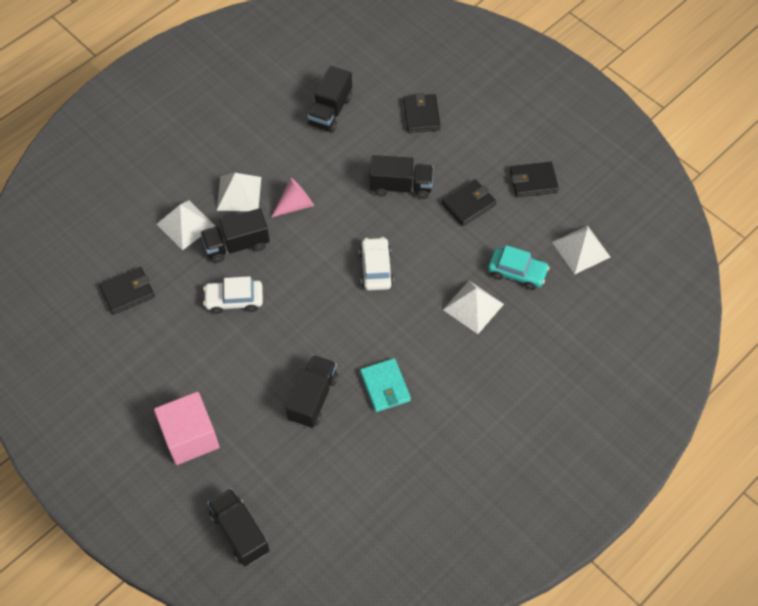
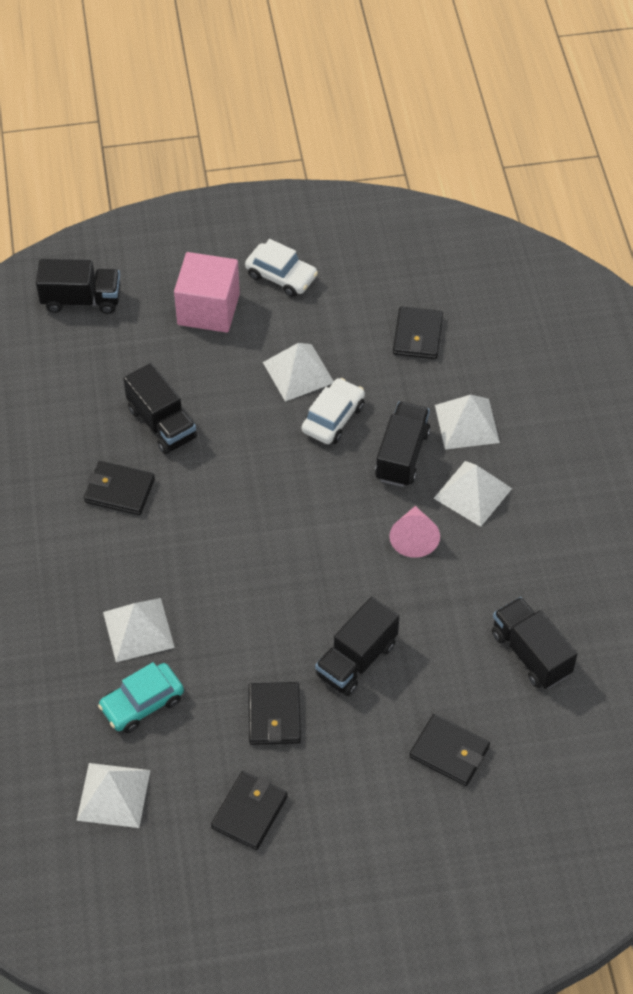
camera: 125 degrees right, 5 degrees down
white car [359,237,394,290] -> white car moved to [245,239,318,297]
turquoise wallet [360,358,411,412] -> black wallet [84,461,155,515]
none -> white pyramid [263,343,334,402]

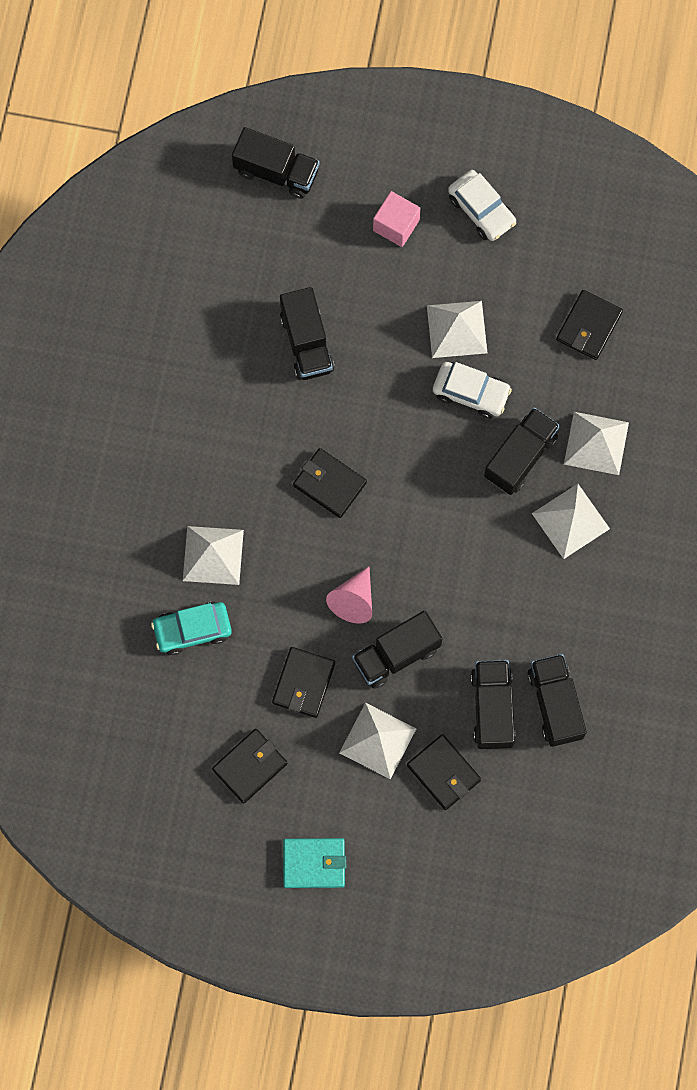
camera: 20 degrees right, 20 degrees up
white pyramid [77,763,150,828] -> white pyramid moved to [339,703,416,779]
black wallet [84,461,155,515] -> black wallet moved to [293,448,367,518]
pink cube [174,252,240,333] -> pink cube [373,191,421,247], size x0.64
white car [302,378,365,444] -> white car turned 60 degrees clockwise [433,362,512,419]
pink cone [389,506,440,558] -> pink cone moved to [326,566,372,624]
none -> turquoise wallet [283,838,346,888]
none -> black truck [471,660,515,749]

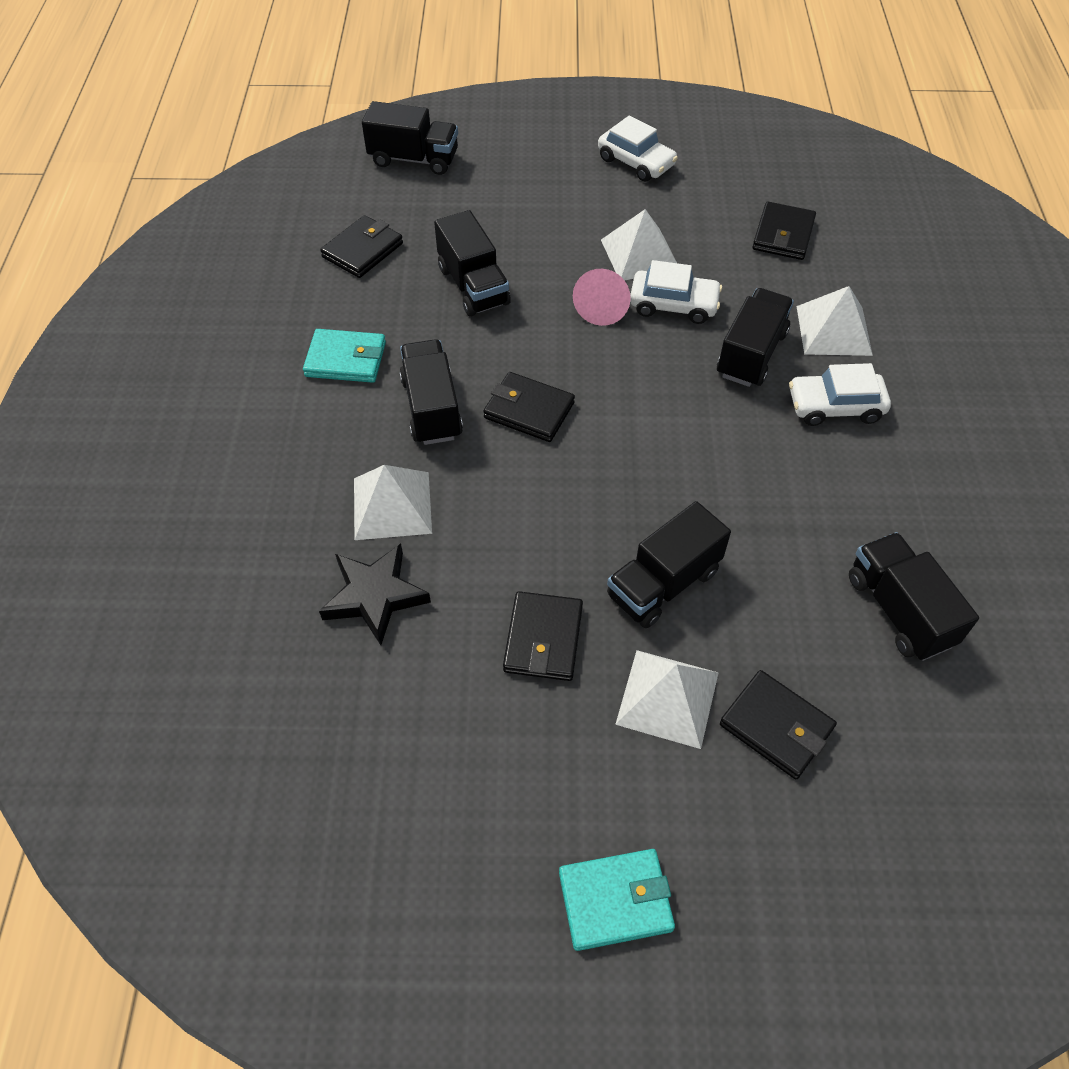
camera: 10 degrees left, 20 degrees down
turquoise car [151,602,232,655] -> black star [319,544,431,645]
black wallet [212,729,287,804] -> black wallet moved to [320,215,403,278]
pink cone [326,566,372,624] -> pink cone moved to [573,269,631,326]
pink cube [373,191,421,247] -> none
black truck [471,660,515,749] -> black truck moved to [400,339,463,445]
white pyramid [532,484,610,559] -> white car [789,363,891,426]
none -> turquoise wallet [303,329,386,383]

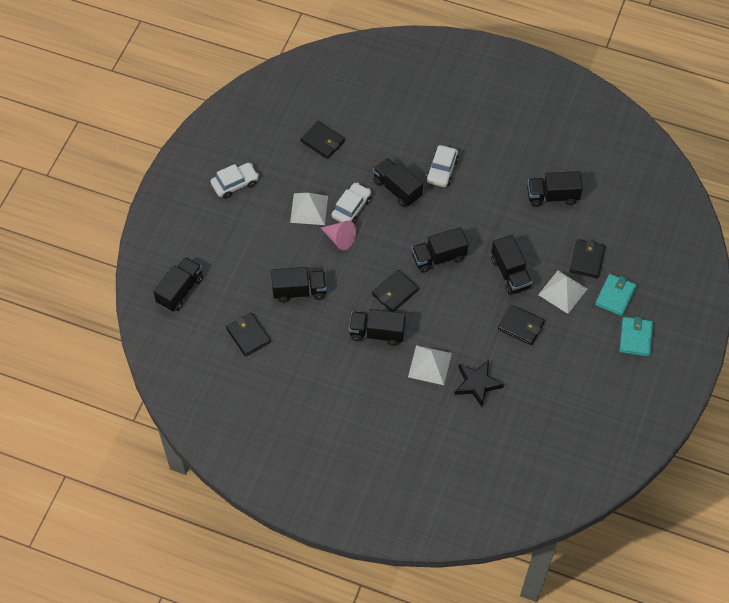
camera: 70 degrees left, 5 degrees up
turquoise wallet [303,329,386,383] -> turquoise wallet moved to [595,274,637,316]
black wallet [720,670,837,780] -> black wallet turned 45 degrees counterclockwise [570,239,606,278]
white pyramid [796,286,873,356] -> none
none -> black truck [412,227,469,273]

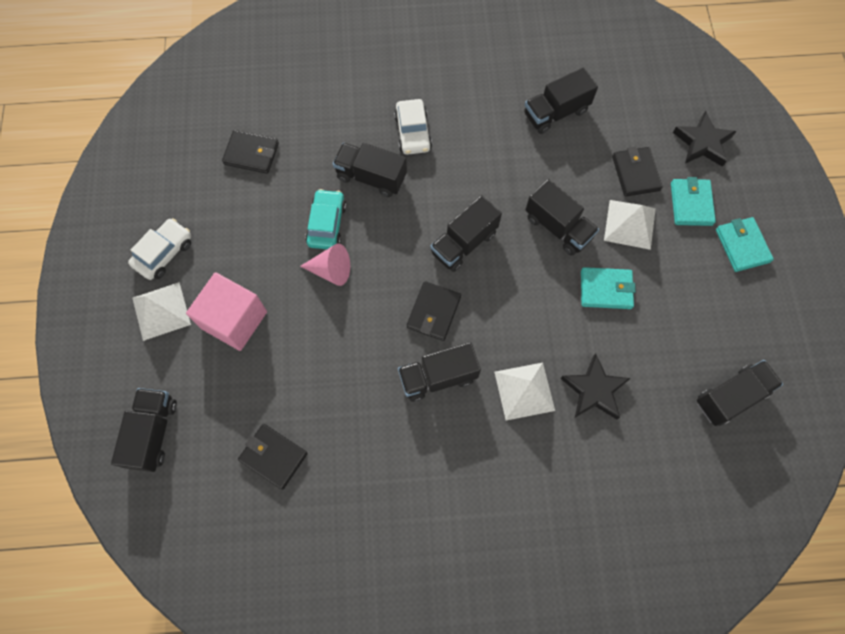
camera: 25 degrees left, 10 degrees up
black truck [271,267,327,303] -> black truck moved to [697,360,783,426]
white pyramid [290,193,328,225] -> white pyramid moved to [132,282,191,341]
white car [331,183,371,224] -> turquoise car [305,189,346,249]
black wallet [498,305,545,345] -> turquoise wallet [581,267,636,309]
none -> pink cube [186,272,267,351]
none -> black star [673,111,737,167]

